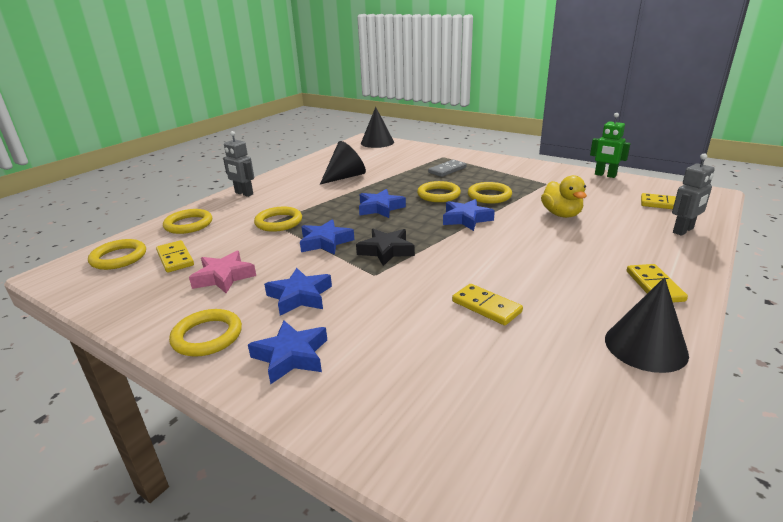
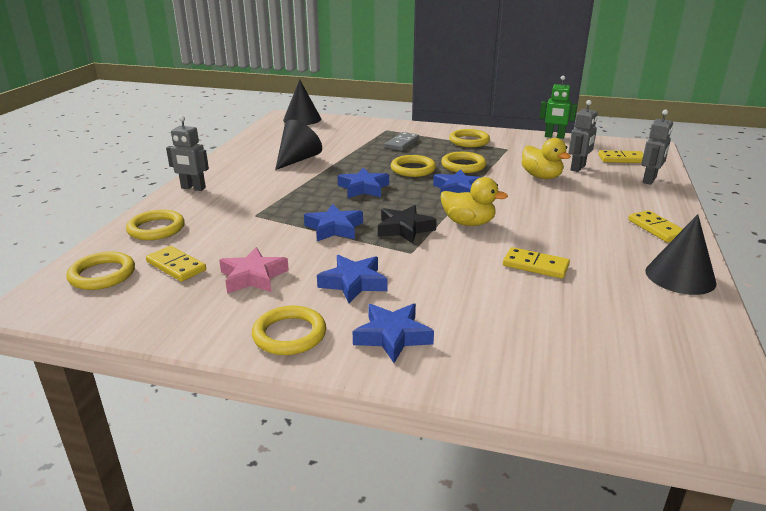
camera: 20 degrees left, 0 degrees up
yellow ring [254,207,302,232] -> yellow ring moved to [449,129,490,147]
none -> yellow duck [441,177,508,226]
none -> grey robot [569,100,598,172]

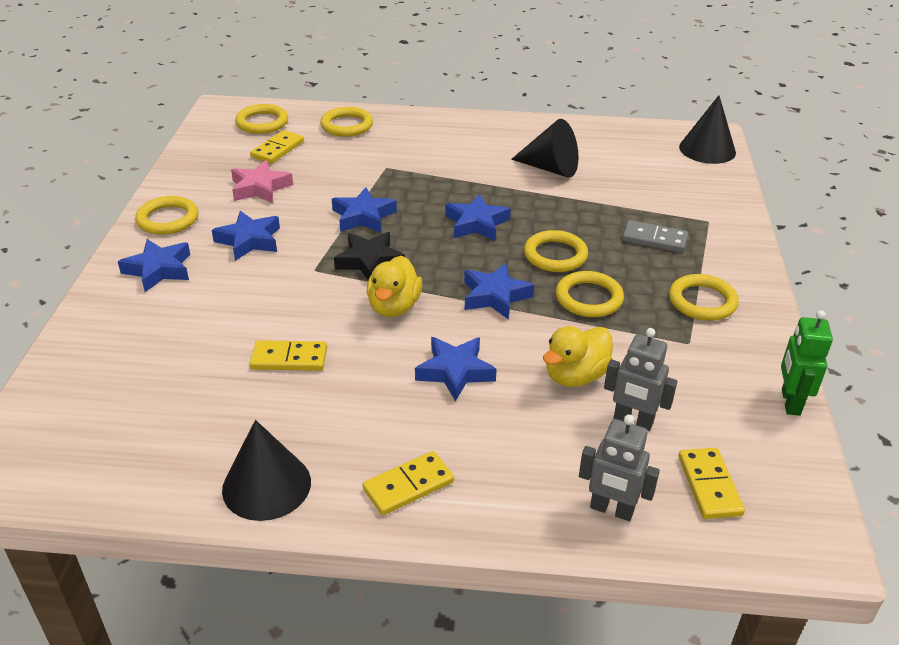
camera: 80 degrees right, 10 degrees up
grey robot [166,116,209,191] -> none
yellow domino [503,247,570,279] -> yellow domino turned 75 degrees clockwise [250,340,327,371]
none -> blue star [415,337,497,402]

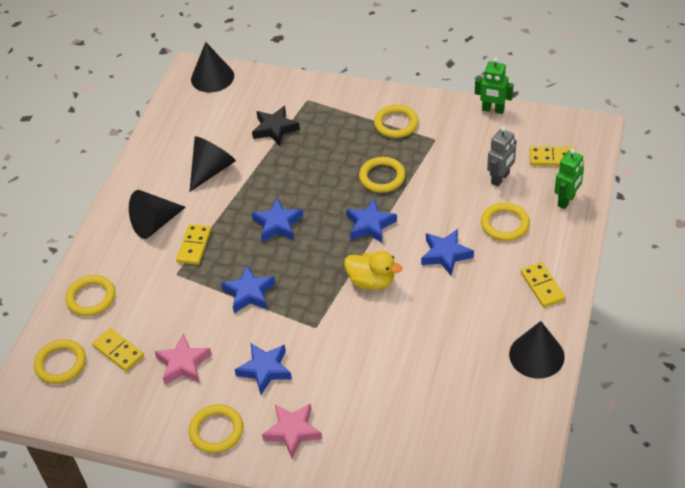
camera: 75 degrees left, 10 degrees up
blue star [118,239,190,292] -> pink star [262,403,322,458]
yellow domino [250,340,327,371] -> yellow domino moved to [176,224,211,265]
black star [334,232,405,280] -> black star moved to [252,106,300,146]
yellow ring [524,230,588,272] -> yellow ring moved to [481,203,530,241]
yellow duck [543,326,613,387] -> none
grey robot [579,415,660,521] -> green robot [554,148,584,209]
grey domino [622,220,688,252] -> none
none -> black cone [129,190,186,239]

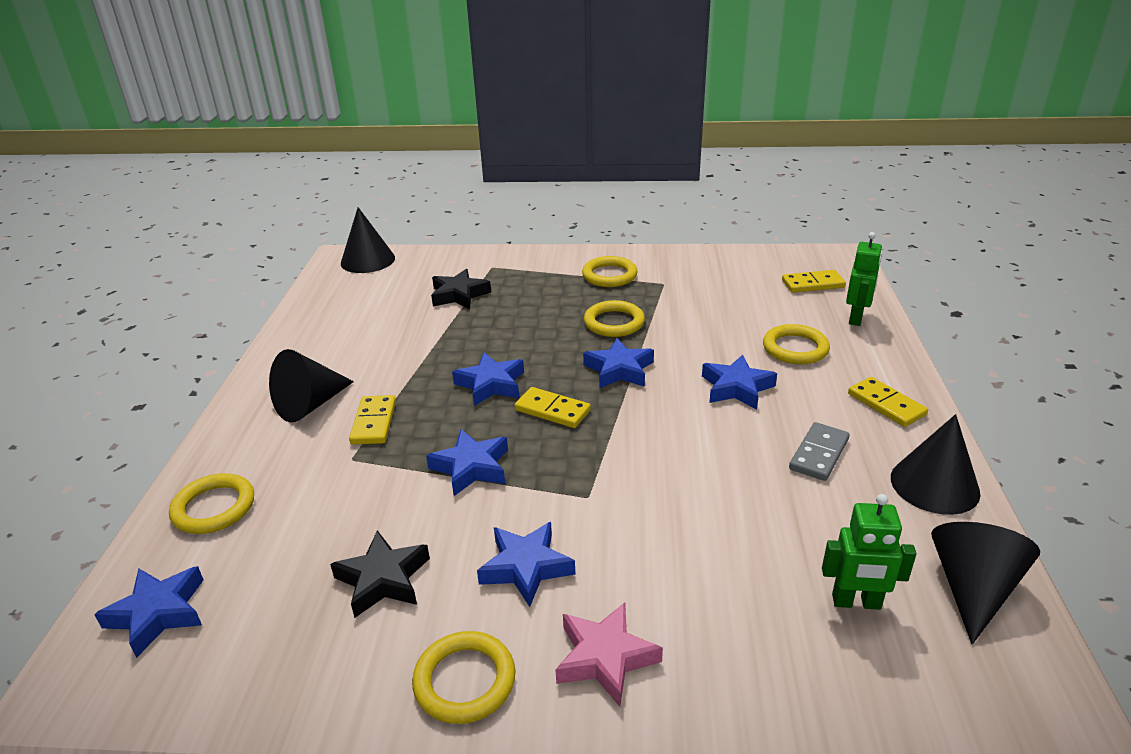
camera: 15 degrees left, 15 degrees down
yellow ring [34,339,86,384] -> blue star [94,566,204,658]
yellow domino [92,328,144,371] -> yellow domino moved to [515,387,591,428]
pink star [154,333,212,385] -> black star [330,530,430,618]
black cone [190,136,236,192] -> black cone moved to [931,522,1040,645]
yellow duck [344,251,402,290] -> none
green robot [475,58,514,114] -> green robot moved to [822,494,917,610]
grey robot [487,126,517,187] -> none
none -> grey domino [789,422,850,481]

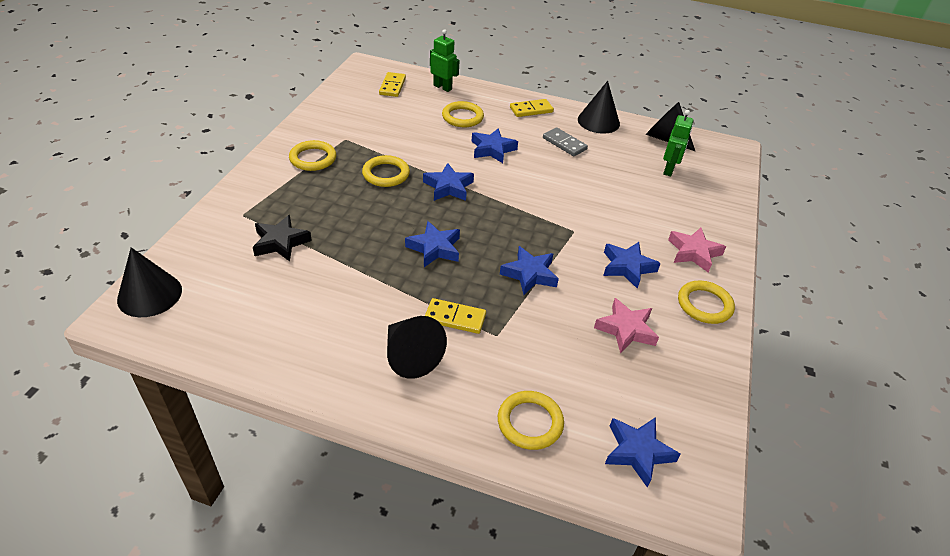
camera: 80 degrees left, 10 degrees up
black star [330,530,430,618] -> pink star [594,298,659,354]
yellow domino [515,387,591,428] -> none

